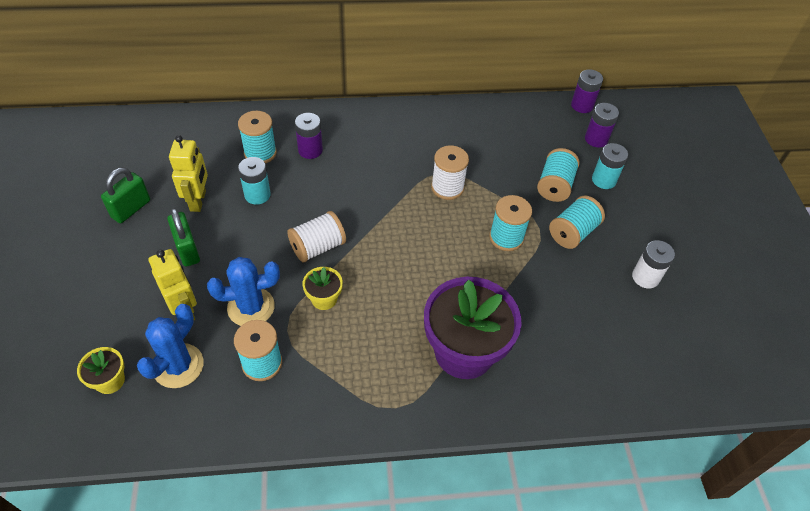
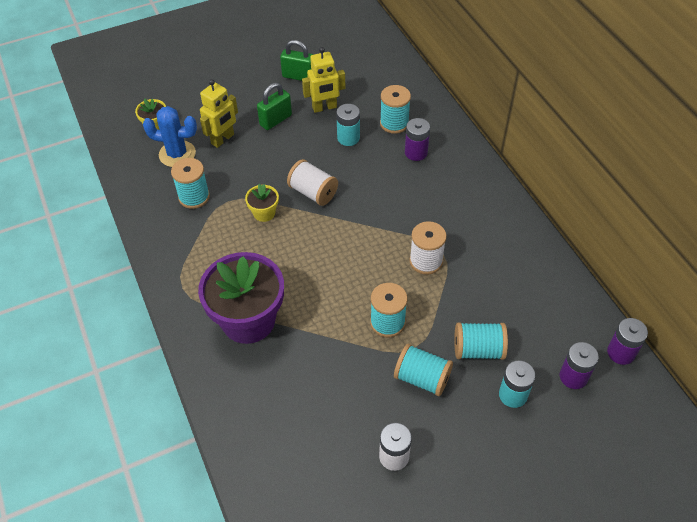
camera: 75 degrees right, 0 degrees up
blue cactus [207,257,280,326] -> none

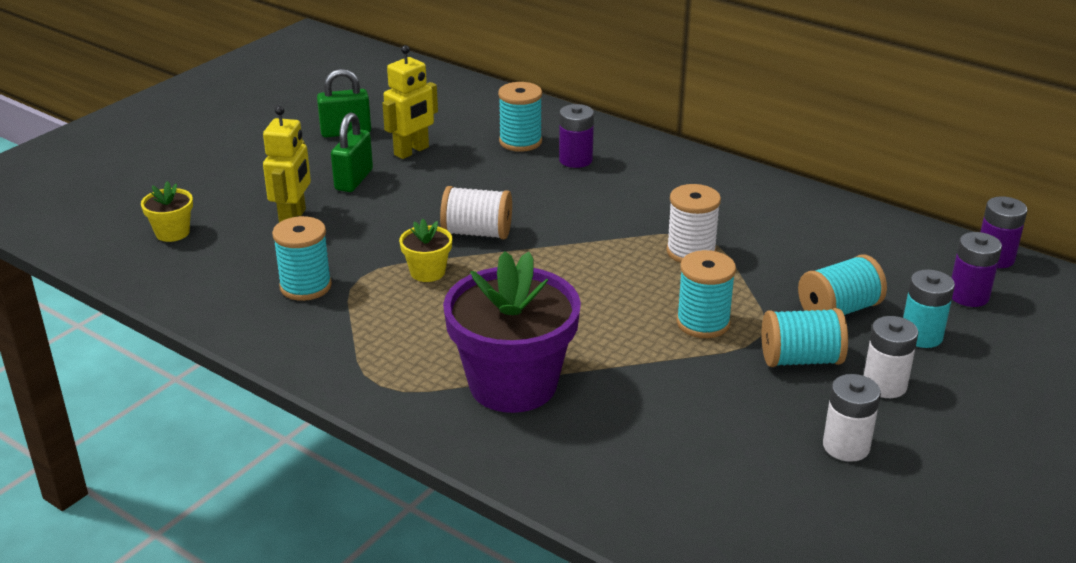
camera: 30 degrees left, 20 degrees down
blue cactus [143,106,197,167] -> none
turquoise battery [336,104,360,146] -> none
none -> white battery [864,316,918,398]

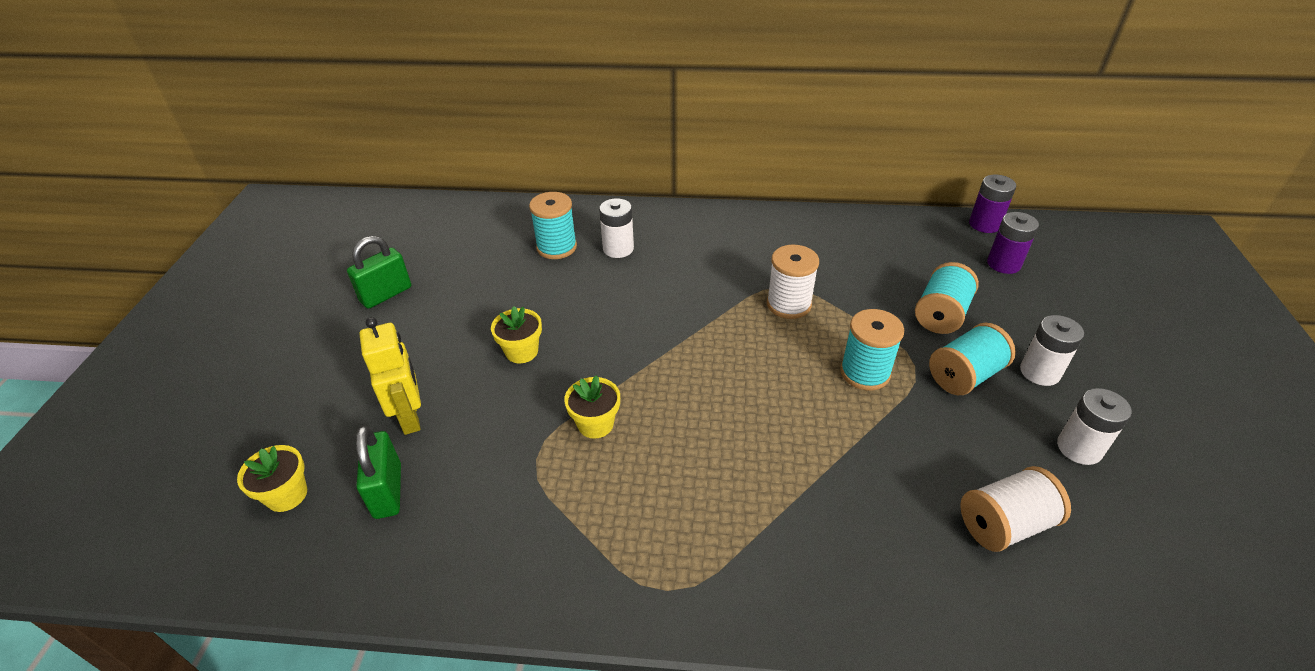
camera: 30 degrees left, 10 degrees up
turquoise spool [272,216,332,301] -> none
green padlock [331,112,373,192] -> green padlock moved to [356,425,401,519]
yellow robot [382,45,438,159] -> none
white spool [440,186,512,239] -> white spool moved to [960,466,1071,552]
purple flower pot [443,251,581,413] -> none
purple battery [559,104,594,168] -> white battery [599,198,634,258]
turquoise battery [903,269,955,348] -> none
none -> yellow flower pot [491,306,542,363]

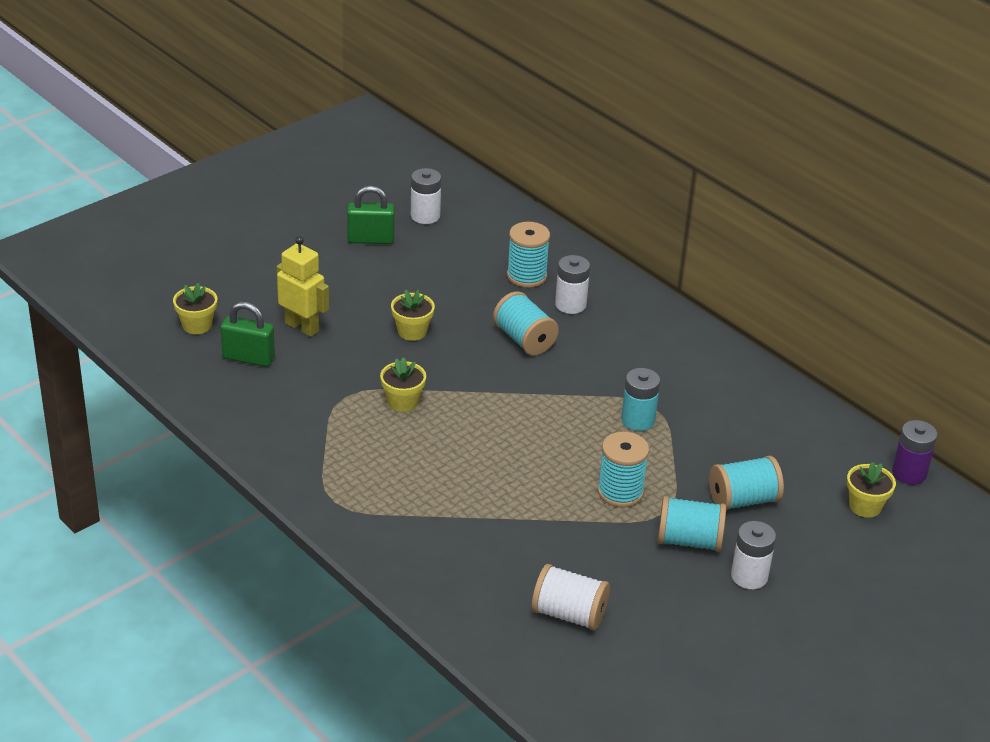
camera: 40 degrees right, 5 degrees down
green padlock [356,425,401,519] -> green padlock turned 75 degrees clockwise [221,302,275,367]
yellow robot [360,317,421,435] -> yellow robot turned 75 degrees counterclockwise [276,236,329,337]
white spool [767,244,819,319] -> turquoise battery [621,368,660,431]
purple battery [987,212,1039,274] -> yellow flower pot [847,462,896,518]
white battery [1057,388,1132,465] -> white battery moved to [411,168,441,224]
none -> turquoise spool [493,291,559,355]

